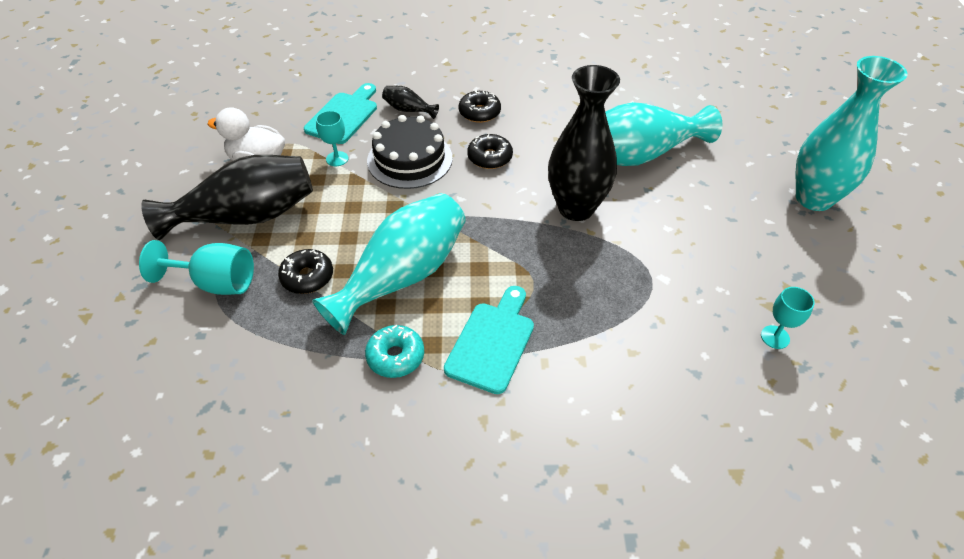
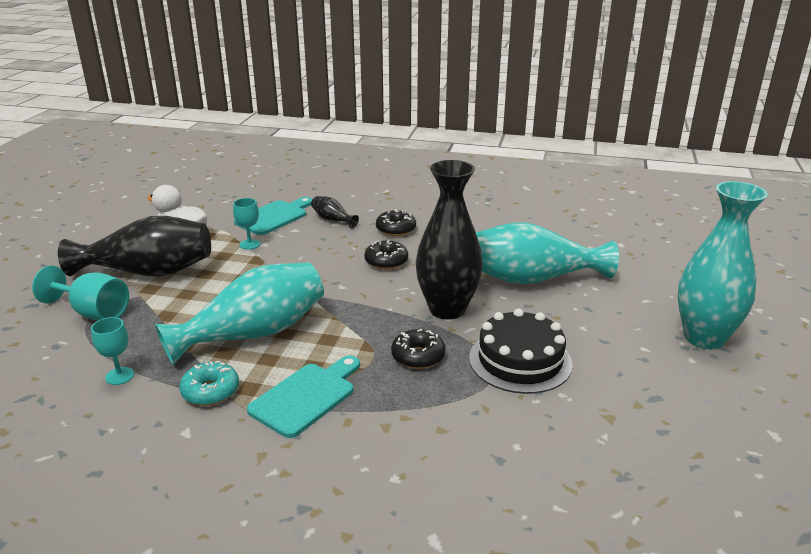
camera: 15 degrees right, 20 degrees down
black donut [278,249,333,294] -> black donut moved to [391,329,446,369]
black cake [367,115,453,189] -> black cake moved to [469,309,573,394]
turquoise goblet [761,287,815,349] -> turquoise goblet moved to [91,317,134,385]

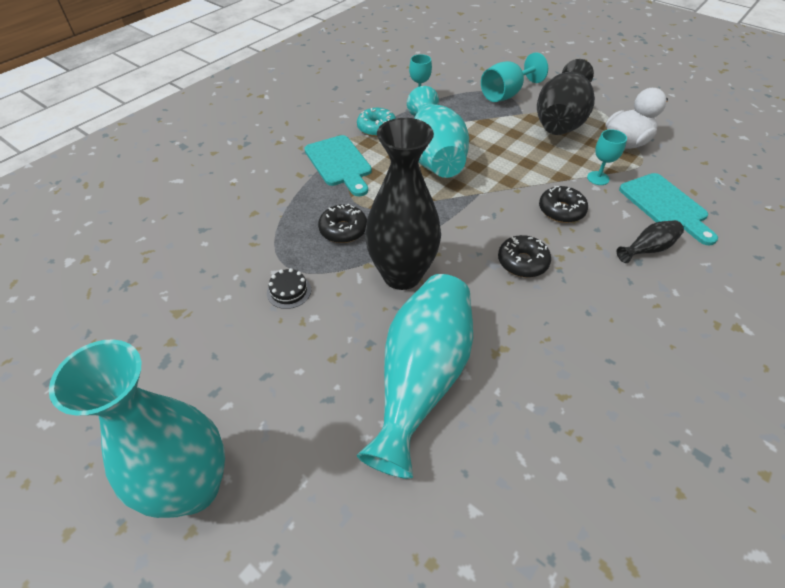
camera: 115 degrees right, 20 degrees up
black donut [376,209,416,236] -> black donut moved to [539,186,588,223]
black cake [469,309,573,394] -> black cake [267,268,311,309], size x0.44

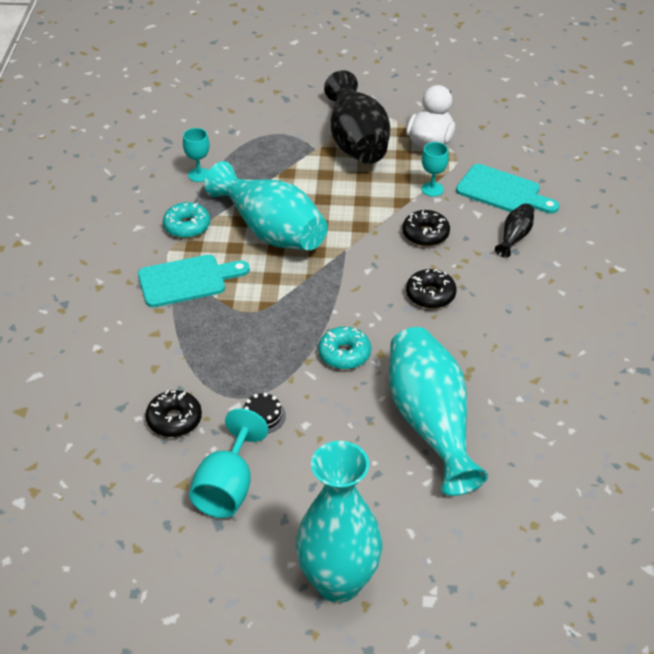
camera: 35 degrees left, 5 degrees down
turquoise cutting board [304,135,372,196] -> turquoise cutting board turned 45 degrees counterclockwise [138,255,250,307]
black donut [318,204,367,243] -> black donut moved to [145,390,202,437]
black vase [365,118,441,290] -> turquoise donut [318,327,371,369]
turquoise goblet [481,52,548,102] -> turquoise goblet moved to [189,409,268,518]

